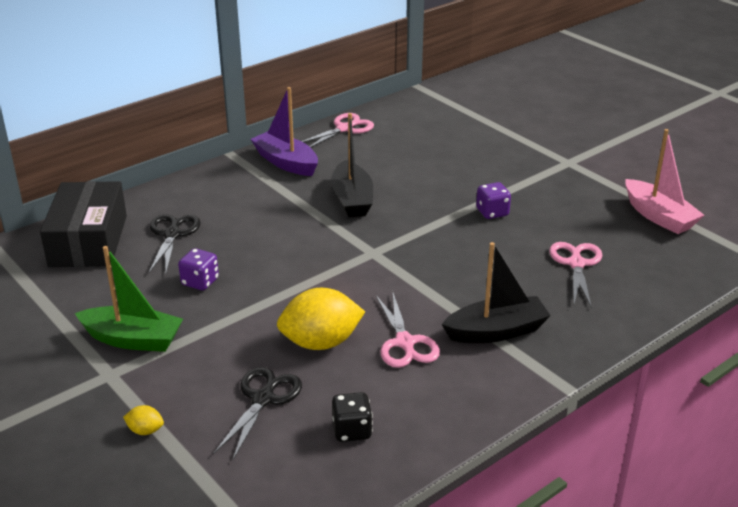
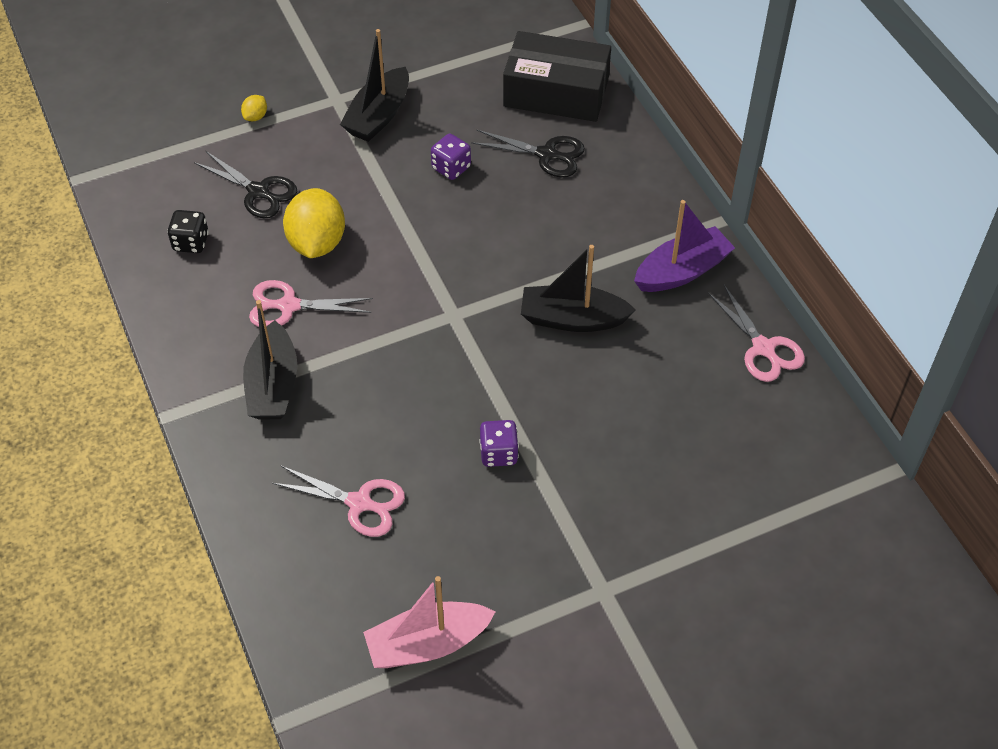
camera: 105 degrees right, 20 degrees up
green boat [75,246,183,352] -> black boat [340,29,409,142]

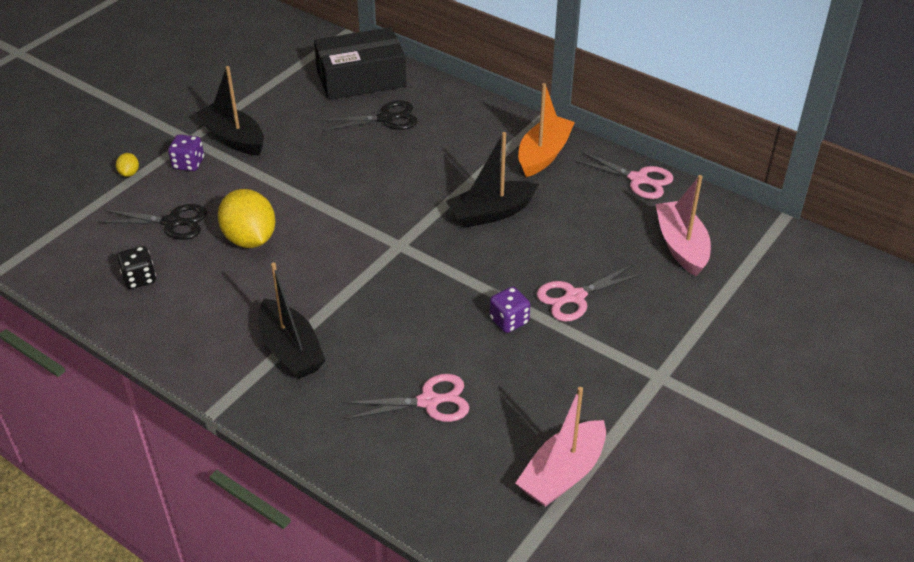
camera: 30 degrees left, 10 degrees down
pink scissors [249,280,373,327] -> pink scissors moved to [536,264,643,322]
black boat [340,29,409,142] -> black boat turned 135 degrees clockwise [196,66,264,155]
purple dice [431,134,471,180] -> purple dice moved to [168,134,204,171]
purple boat [634,200,735,292] -> orange boat [518,83,575,177]
none -> pink boat [656,175,711,277]

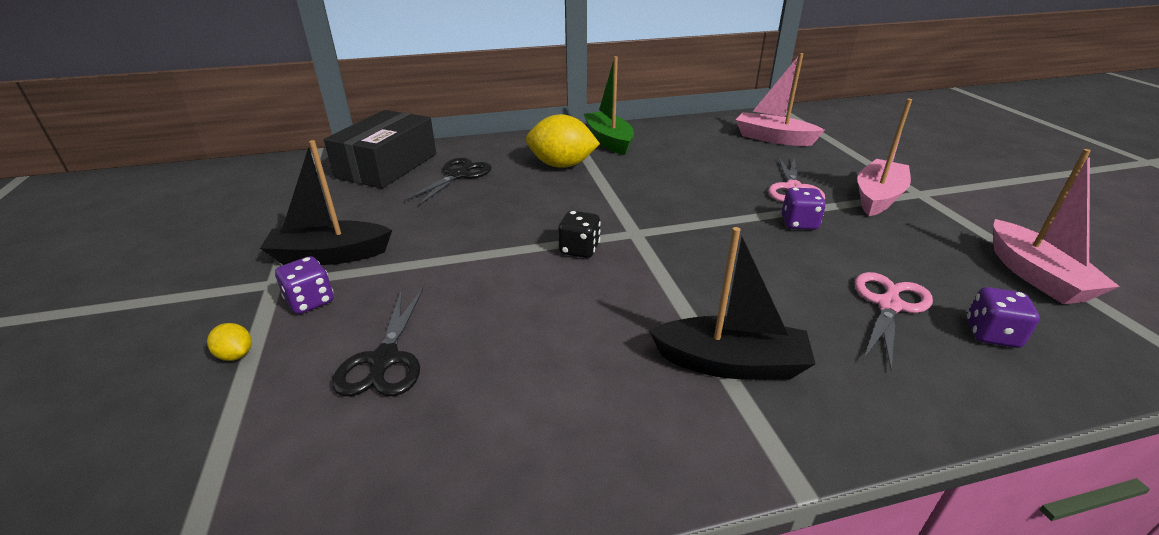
camera: 50 degrees left, 10 degrees down
black scissors [99,204,207,240] -> black scissors turned 135 degrees clockwise [332,288,423,396]
black dice [117,246,156,289] -> black dice moved to [558,211,601,258]
yellow lemon [218,189,276,248] -> yellow lemon moved to [526,114,600,168]
black boat [446,132,539,228] -> none
orange boat [518,83,575,177] -> green boat [584,56,634,155]
pink scissors [573,151,673,199] -> none
none -> pink boat [857,99,912,216]
none -> purple dice [967,287,1040,348]

